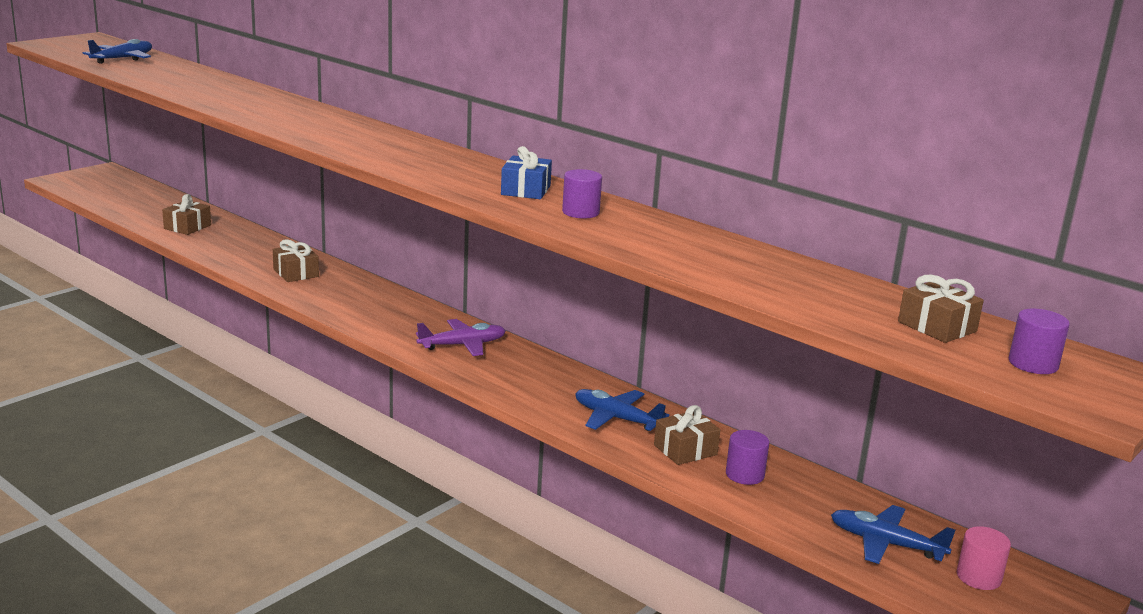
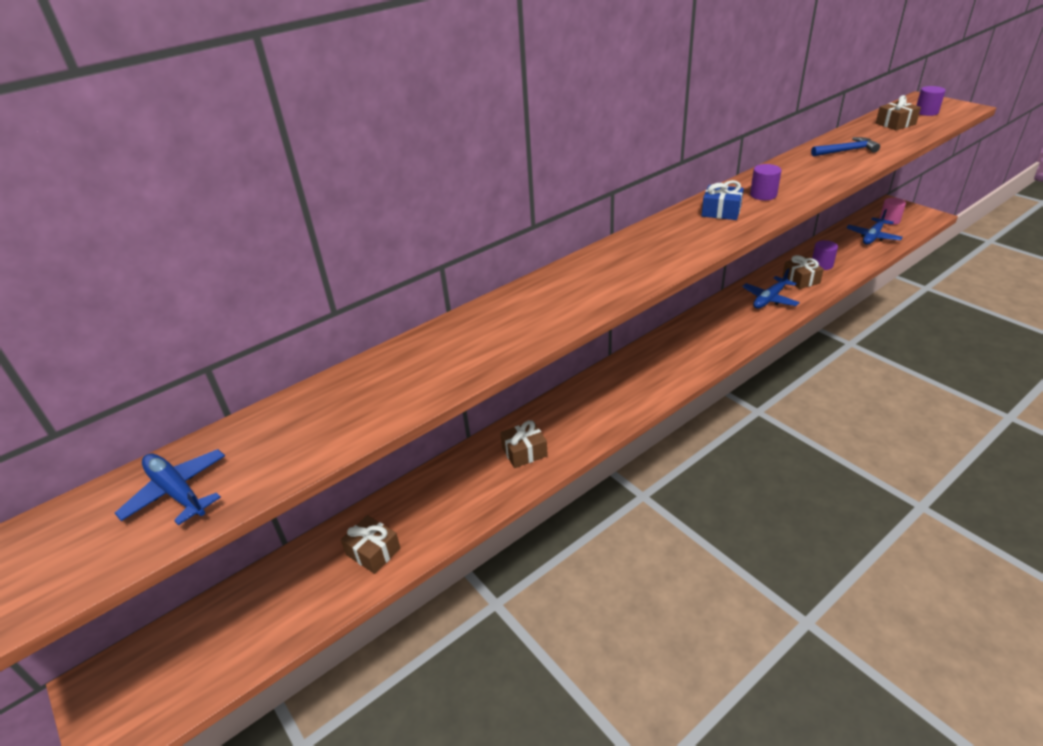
camera: 75 degrees left, 15 degrees up
purple plane [416,319,506,356] -> none
none -> blue hammer [811,137,880,157]

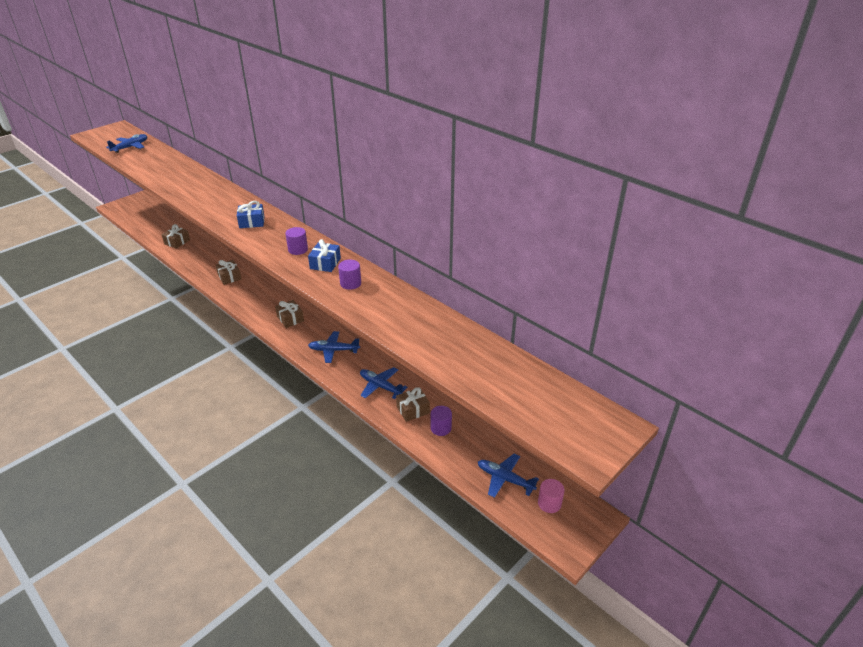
camera: 80 degrees right, 0 degrees up
blue hammer [811,137,880,157] -> none
brown gift [876,95,921,130] -> brown gift moved to [275,300,304,328]
purple cylinder [916,86,946,116] -> purple cylinder moved to [285,227,308,255]
none -> blue gift [237,201,264,228]
none -> blue plane [308,331,360,363]

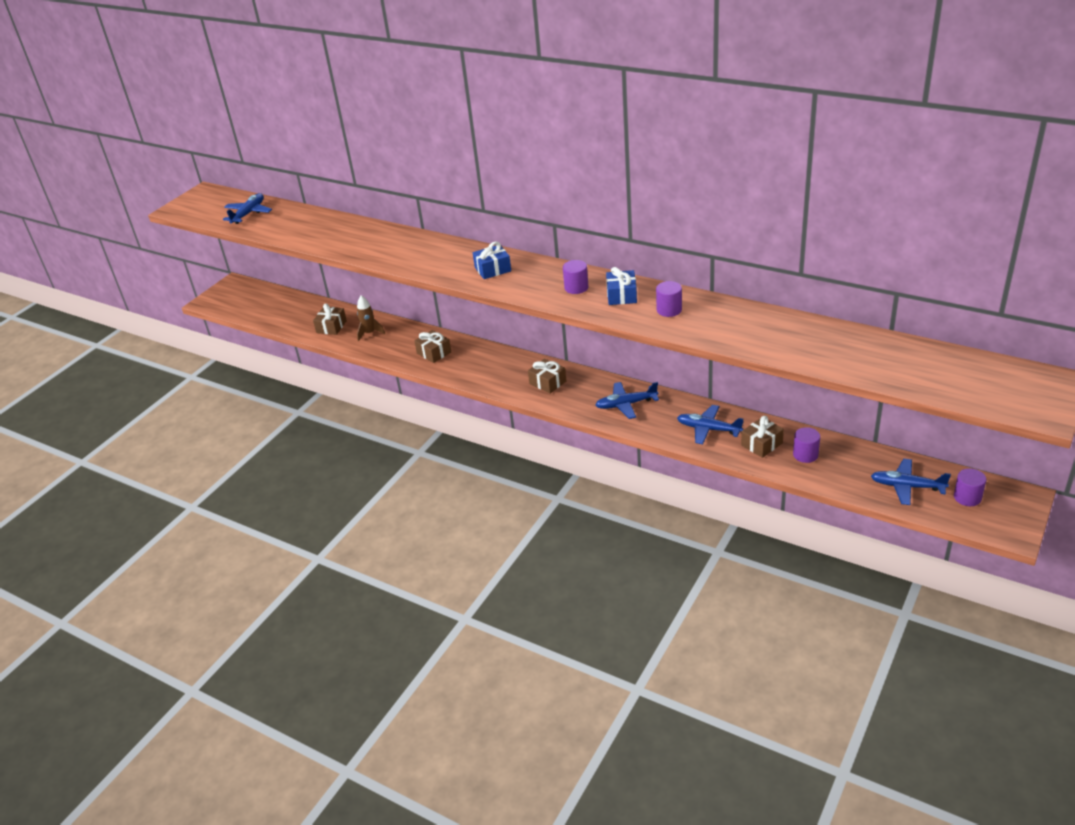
camera: 10 degrees left, 0 degrees up
pink cylinder [538,479,565,513] -> purple cylinder [954,468,987,506]
none -> brown rocket [357,295,385,341]

